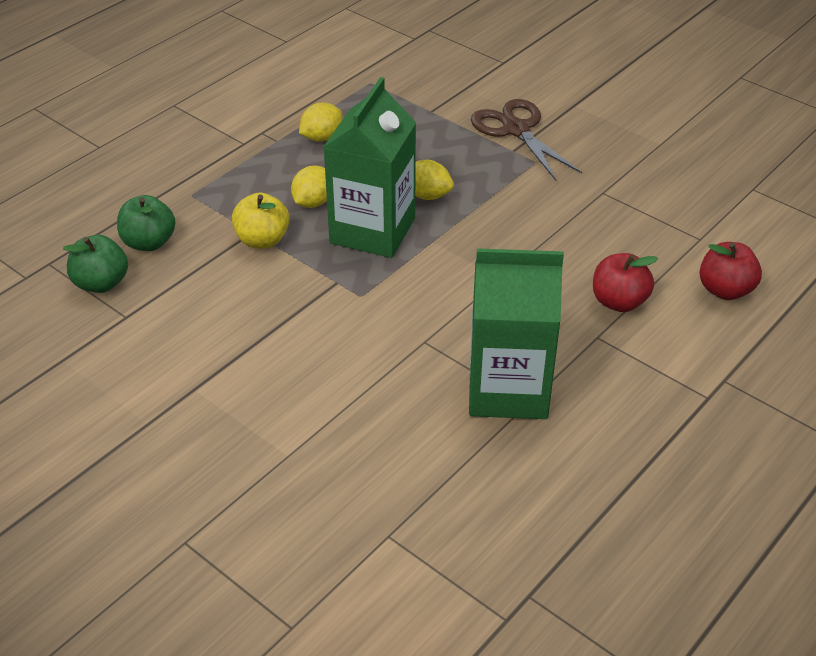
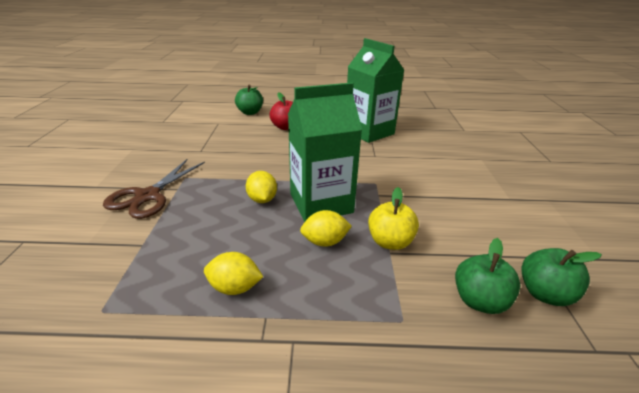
camera: 130 degrees left, 10 degrees down
red apple [699,242,762,300] -> green apple [235,85,263,115]

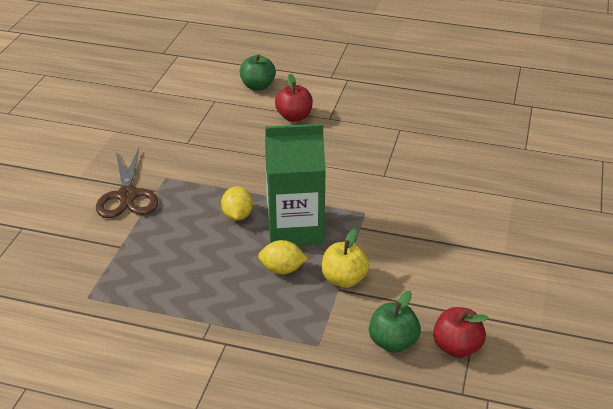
camera: 15 degrees right, 5 degrees up
brown scissors [103,158,205,219] -> brown scissors turned 45 degrees counterclockwise [96,148,158,218]
yellow lemon [204,252,263,295] -> none
green carton [347,38,404,143] -> none
green apple [521,248,602,306] -> red apple [433,307,488,358]

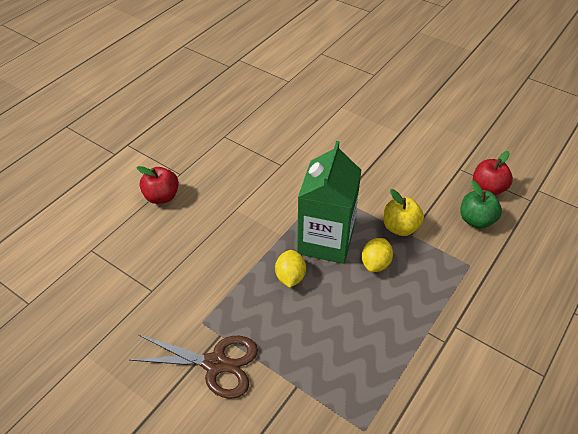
camera: 70 degrees left, 10 degrees up
yellow lemon [221,186,253,221] -> yellow lemon turned 75 degrees clockwise [275,250,306,288]
green apple [240,54,276,90] -> none

